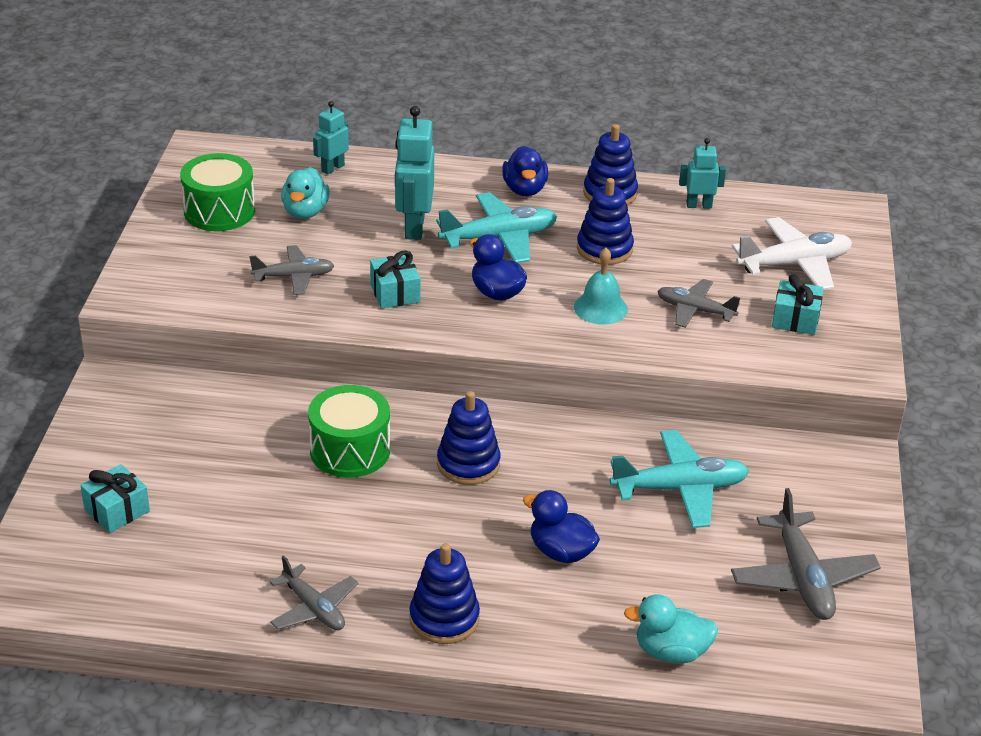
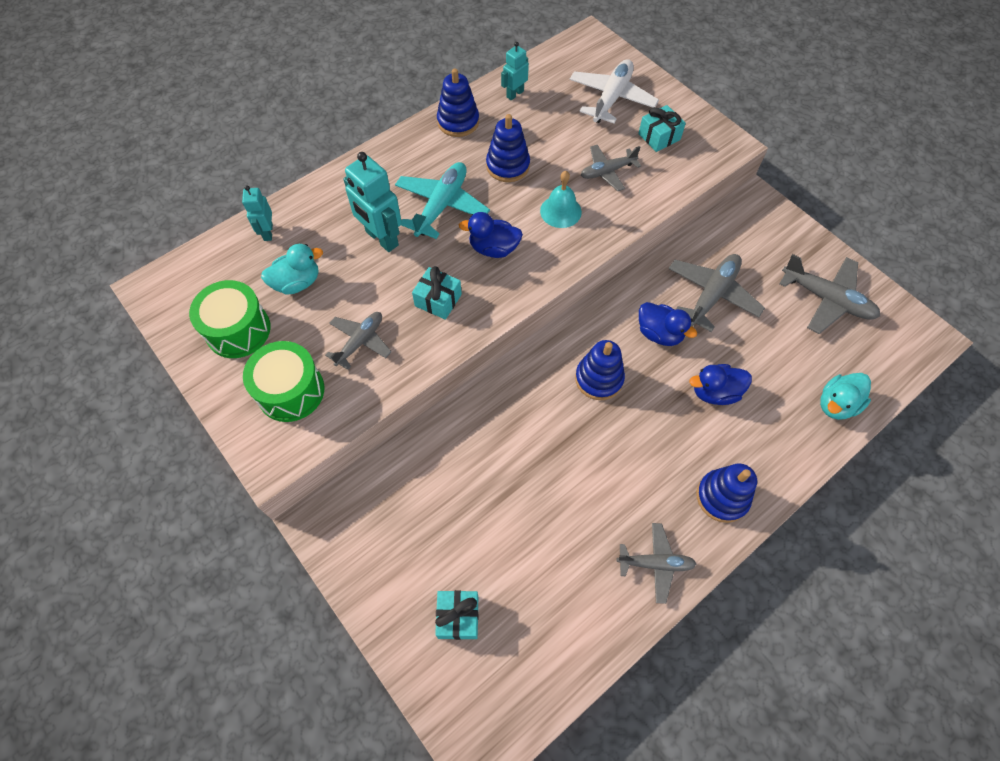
camera: 45 degrees left, 25 degrees up
turquoise duck [281,167,330,219] -> turquoise duck turned 75 degrees counterclockwise [261,244,323,295]
green drum [308,385,390,478] -> green drum moved to [243,341,324,422]
blue duck [502,146,548,196] -> blue duck moved to [639,302,697,346]
turquoise plane [610,430,749,528] -> grey plane [668,254,765,332]

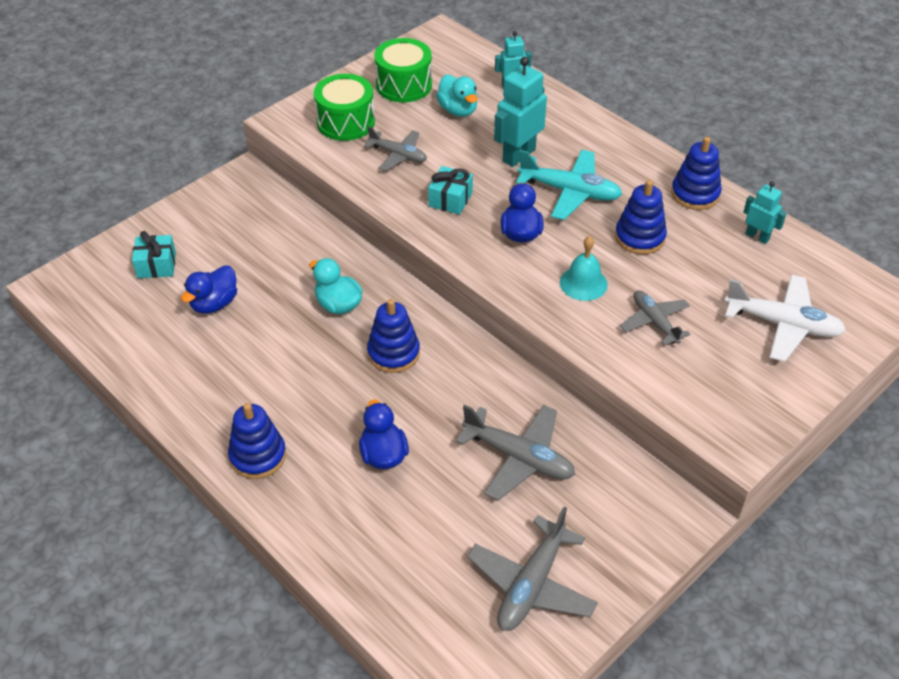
camera: 85 degrees right, 15 degrees down
grey plane [617,523,696,604] -> none
turquoise gift [638,105,686,152] -> none
blue duck [639,302,697,346] -> blue duck moved to [181,265,237,314]
turquoise duck [820,373,871,420] -> turquoise duck moved to [309,258,363,314]

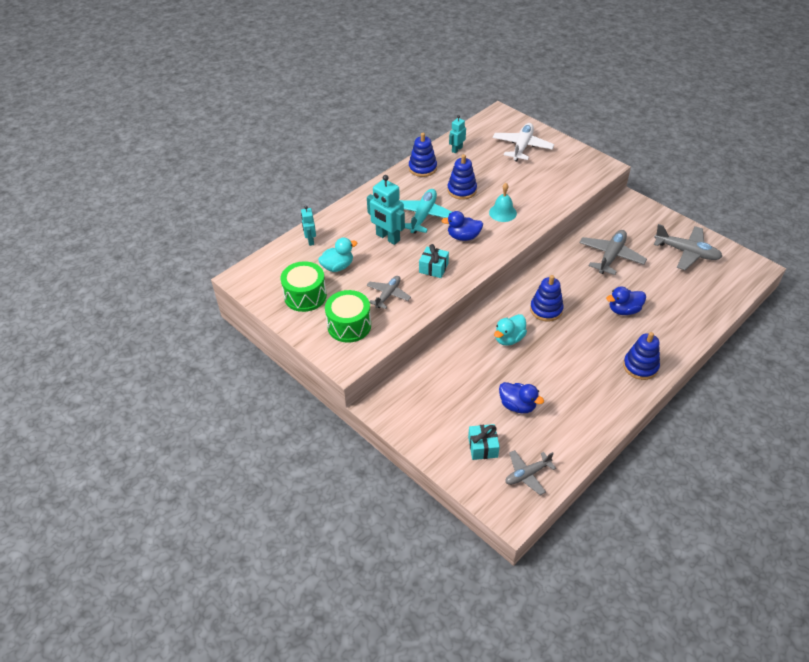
camera: 90 degrees left, 0 degrees up
grey plane [620,290,690,346] -> grey plane moved to [505,450,556,495]

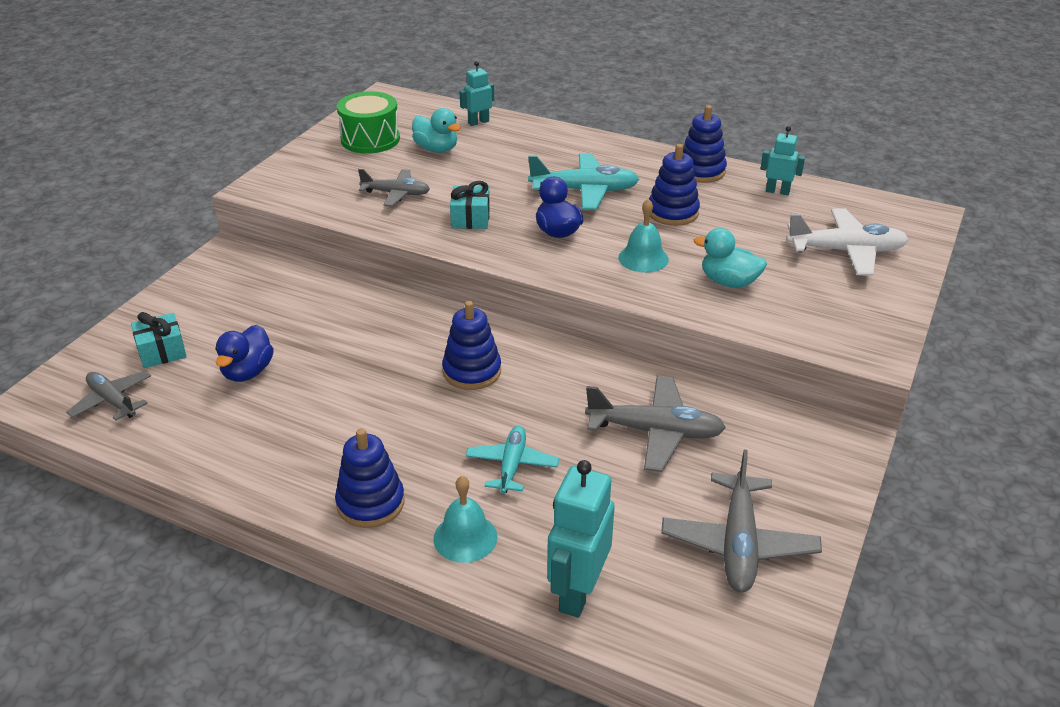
camera: 70 degrees right, 10 degrees down
green drum [325,290,371,343] -> none
turquoise robot [367,175,405,245] -> turquoise robot moved to [547,460,615,618]
turquoise duck [494,314,527,346] -> turquoise duck moved to [694,228,767,288]
blue duck [606,287,646,315] -> turquoise plane [465,426,559,494]
none -> turquoise bell [433,476,498,563]

